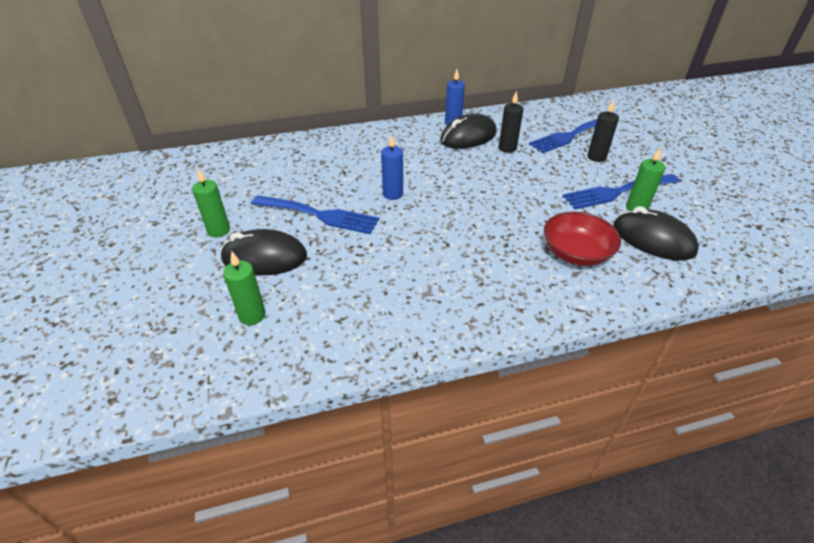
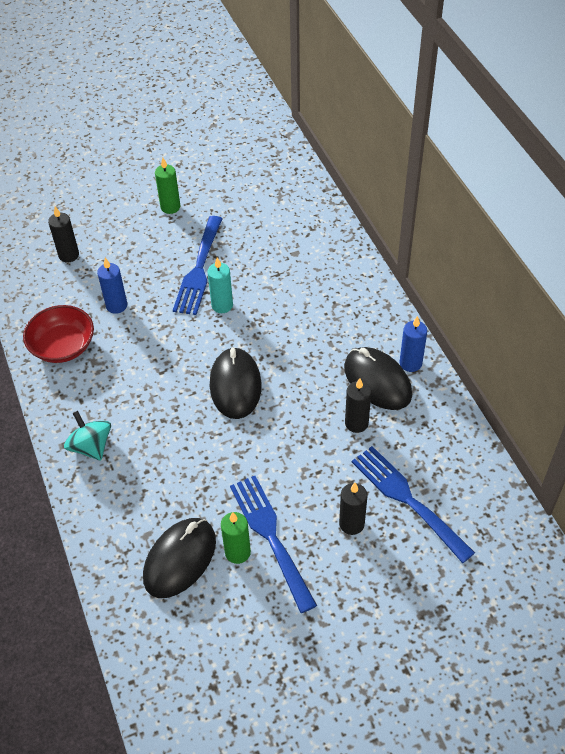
camera: 85 degrees right, 10 degrees up
black mouse [220,229,307,276] -> black mouse moved to [210,347,262,419]
green candle [223,251,266,325] -> black candle [48,206,79,263]
blue candle [381,134,403,200] -> blue candle moved to [97,258,127,314]
red bowl [544,212,621,266] -> red bowl moved to [23,305,94,363]
none -> turquoise spinning top [64,411,111,461]
none -> turquoise candle [207,257,233,313]

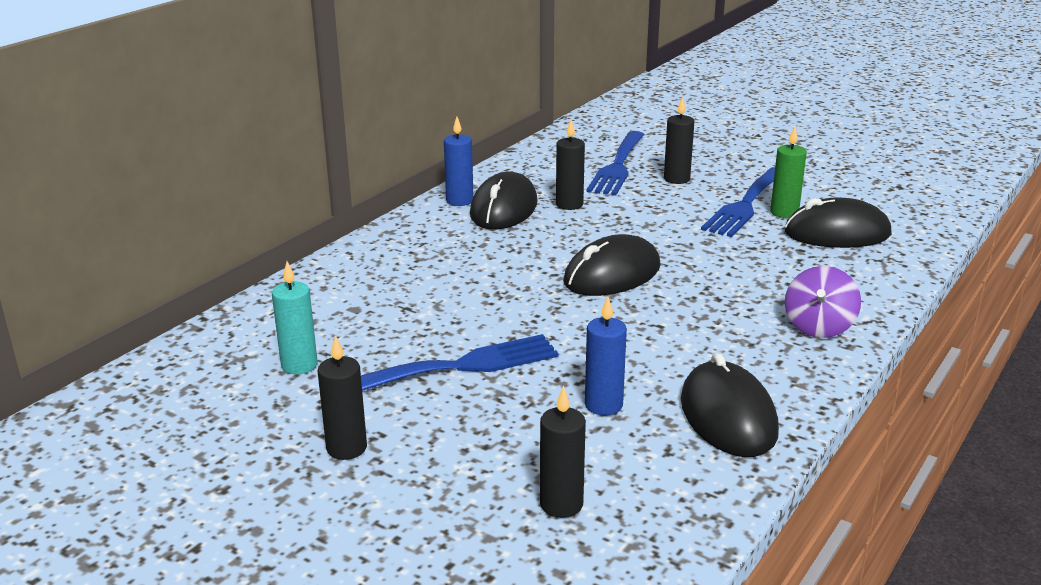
camera: 125 degrees left, 25 degrees down
red bowl [23,305,94,363] -> black mouse [681,353,779,457]
turquoise spinning top [64,411,111,461] -> purple spinning top [785,266,861,338]
green candle [155,158,180,214] -> black candle [318,335,367,460]
turquoise candle [207,257,233,313] -> turquoise candle moved to [272,261,318,374]

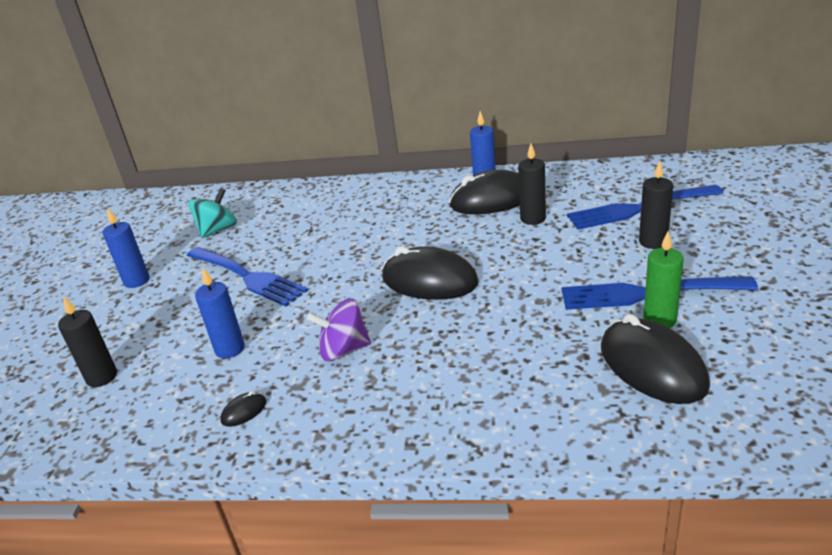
camera: 65 degrees right, 5 degrees up
turquoise candle [272,261,318,374] -> turquoise spinning top [188,188,237,238]
black candle [318,335,367,460] -> blue candle [103,207,149,288]
black mouse [681,353,779,457] -> black mouse [220,391,267,427], size x0.41
purple spinning top [785,266,861,338] -> purple spinning top moved to [307,298,371,361]

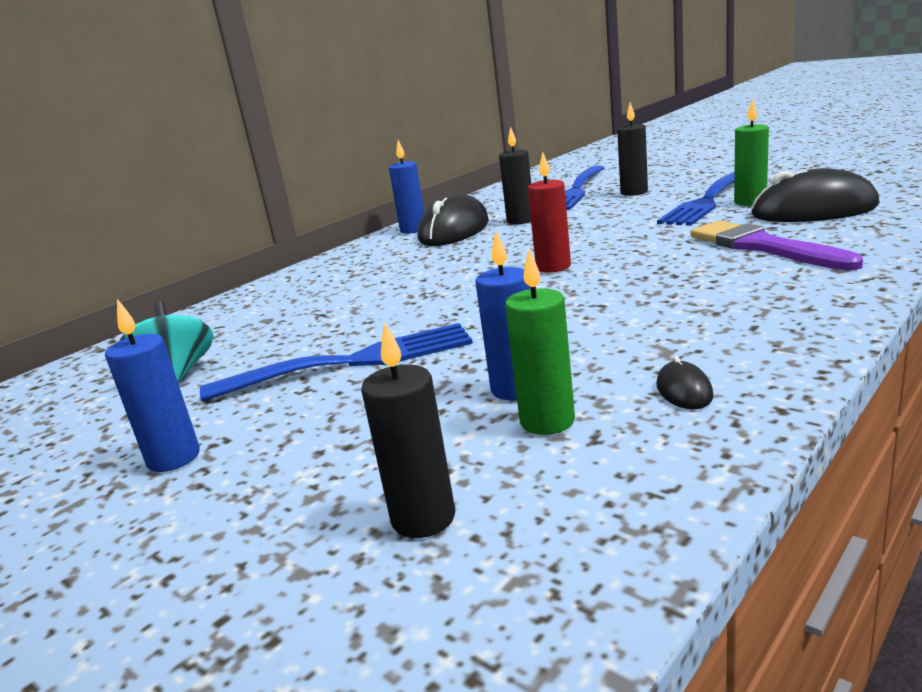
camera: 55 degrees left, 10 degrees down
purple spinning top [307,298,371,361] -> none
black mouse [382,246,479,300] -> red candle [528,152,571,273]
none -> green candle [505,249,575,435]
none -> purple brush [690,220,863,271]

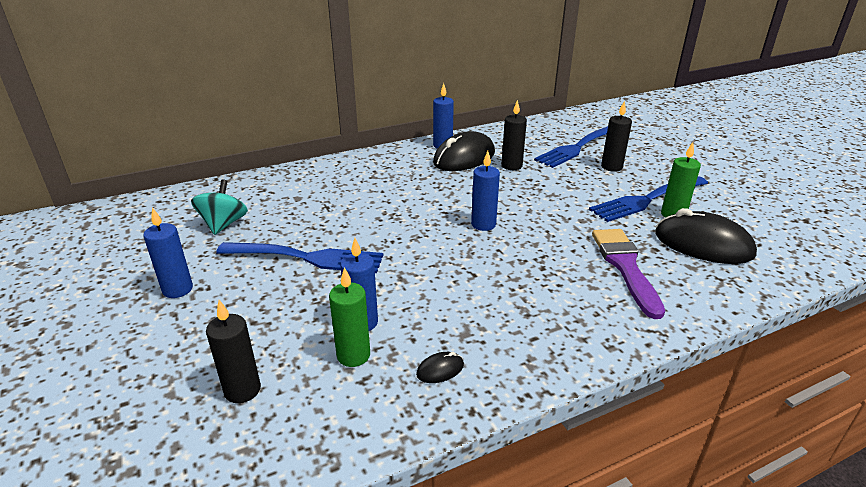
camera: 20 degrees right, 10 degrees up
red candle [528,152,571,273] -> blue candle [471,151,500,231]
black mouse [656,356,714,409] -> black mouse turned 45 degrees clockwise [416,352,464,383]

